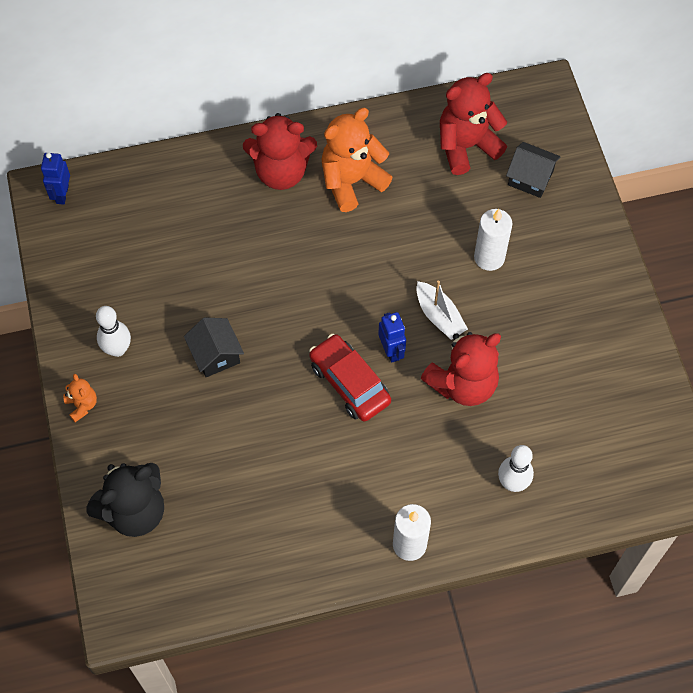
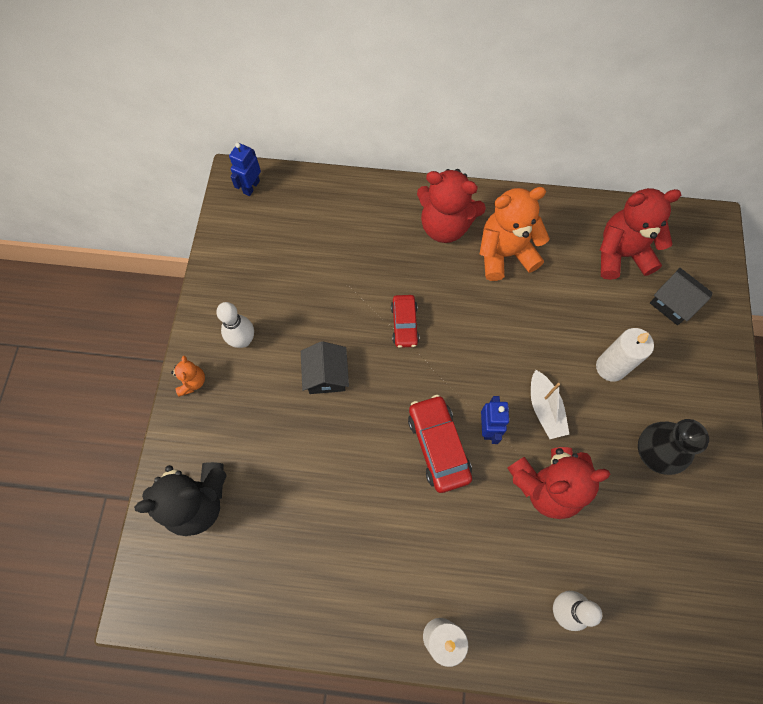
camera: 20 degrees right, 5 degrees up
none -> red car [391,295,420,348]
none -> black vase [638,419,709,475]

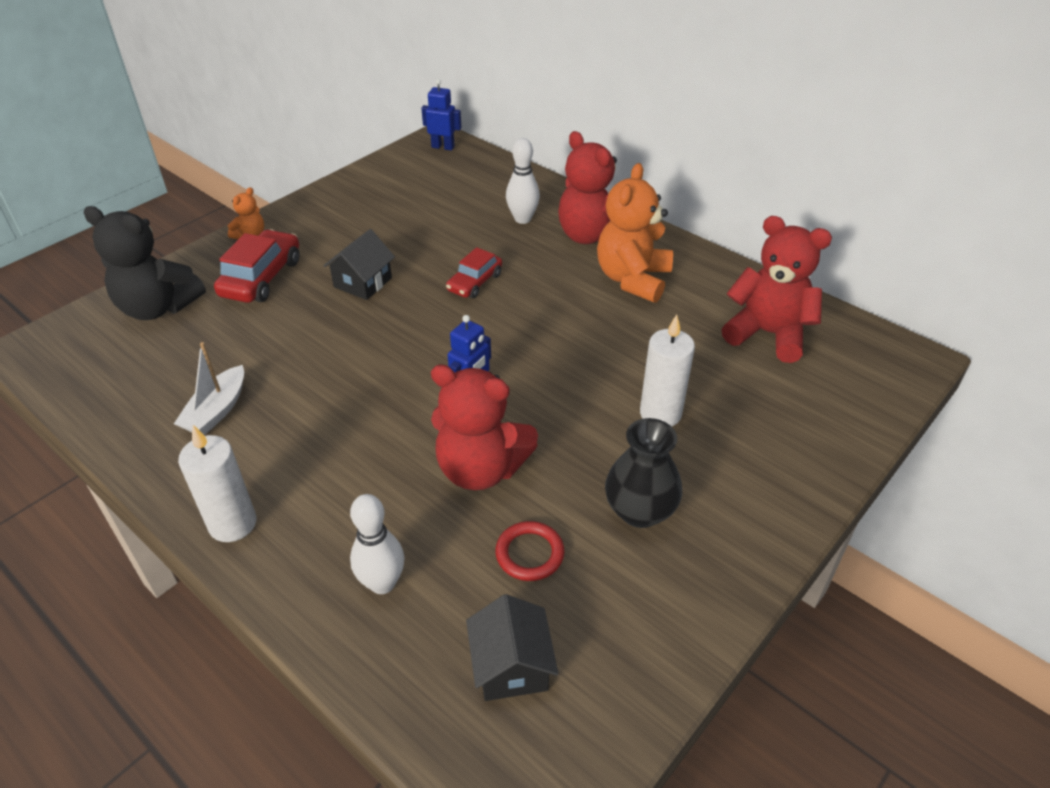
camera: 35 degrees right, 25 degrees down
white bowling pin [216,302,254,348] -> white bowling pin moved to [506,138,540,224]
blue robot [229,143,261,196] -> blue robot turned 45 degrees clockwise [421,79,461,151]
red car [408,395,472,493] -> red car moved to [214,229,300,303]
orange teddy bear [480,187,550,281] -> orange teddy bear turned 90 degrees counterclockwise [597,163,673,303]
white boat [531,370,569,439] -> white boat moved to [174,342,244,435]
black house [650,268,713,325] -> black house moved to [466,594,559,701]
none -> red ring [495,521,565,581]

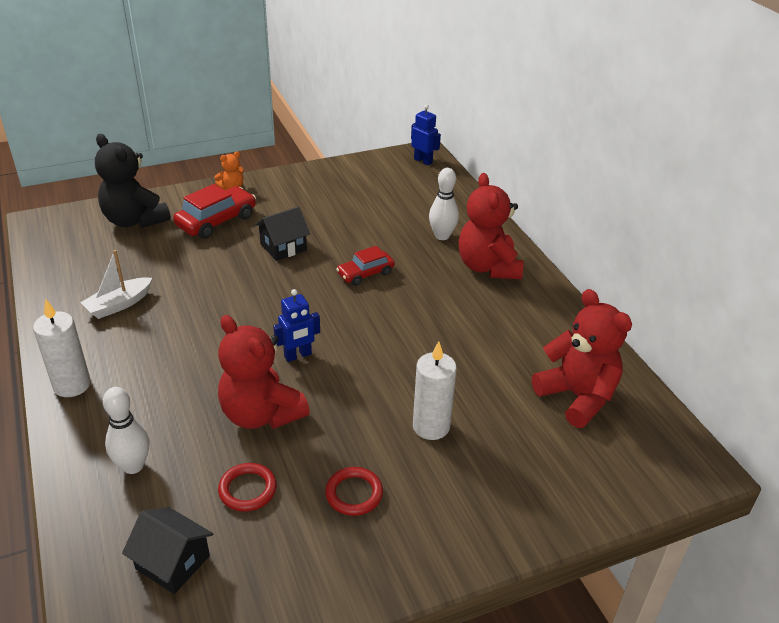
camera: 25 degrees right, 5 degrees down
black house [466,594,559,701] -> black house turned 75 degrees counterclockwise [122,507,213,594]
orange teddy bear [597,163,673,303] -> none
black vase [605,418,682,528] -> red ring [325,467,383,516]

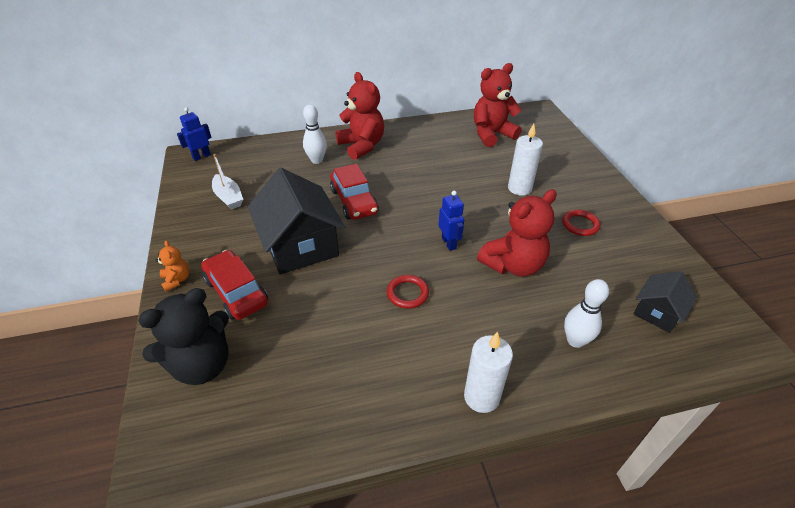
camera: 80 degrees left, 5 degrees up
white boat [80,250,152,319] -> white boat moved to [212,154,243,210]
red ring [218,463,277,512] -> red ring moved to [387,275,429,309]
black house [255,207,310,261] -> black house [248,168,345,274], size x1.90
red car [336,246,395,286] -> red car [330,164,379,220], size x1.56
red teddy bear [458,173,524,279] -> red teddy bear turned 120 degrees counterclockwise [335,72,384,160]

